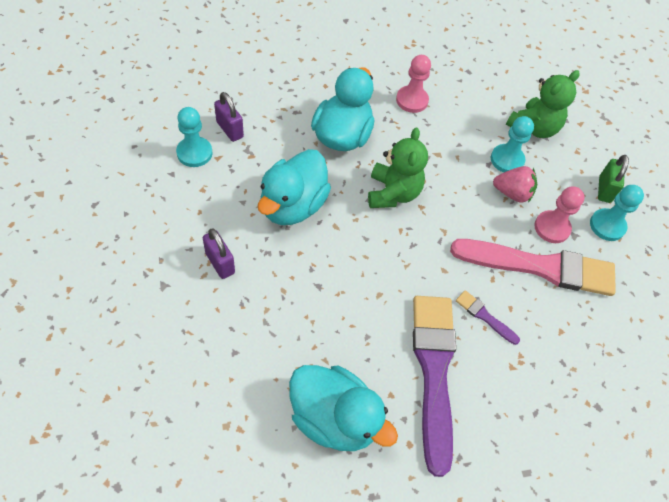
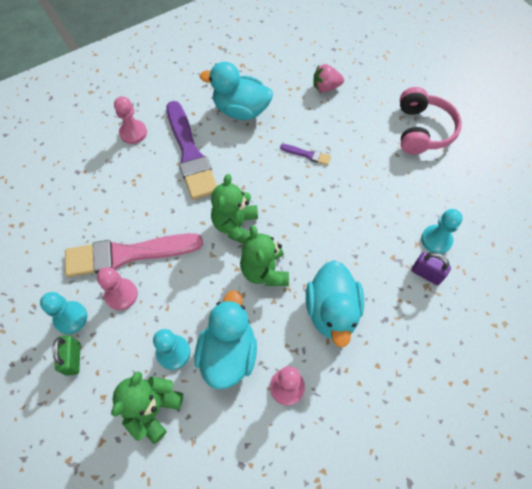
camera: 165 degrees right, 5 degrees up
purple padlock [203,228,235,279] -> none
turquoise duck [258,149,331,225] -> turquoise duck moved to [195,290,257,389]
purple brush [456,290,520,345] -> purple brush moved to [280,144,331,165]
pink strawberry [493,166,537,203] -> pink strawberry moved to [313,64,344,92]
none -> pink pawn [114,96,147,144]
none -> green teddy bear [211,174,258,244]
none -> pink headphones [400,87,462,154]

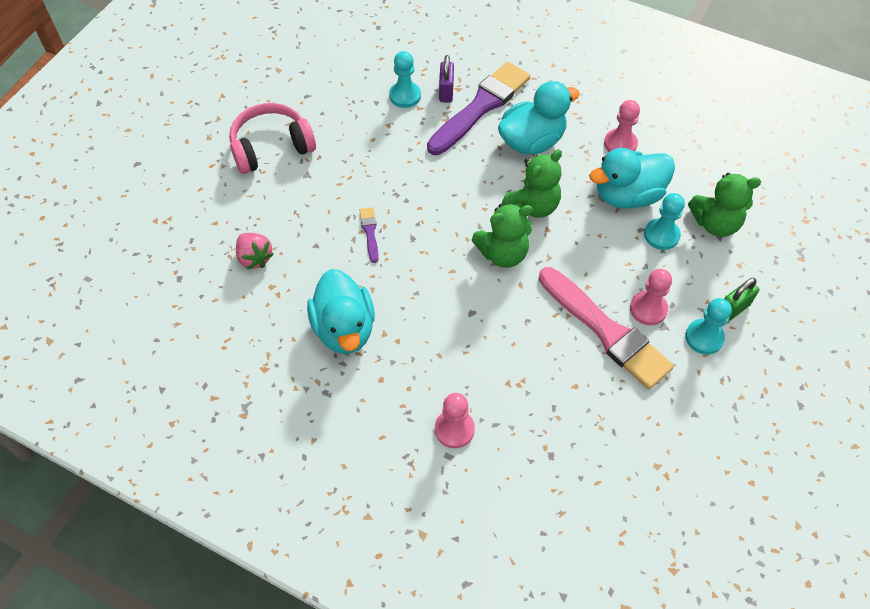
camera: 120 degrees left, 5 degrees down
purple brush [166,101,217,200] -> purple brush moved to [427,62,530,155]

